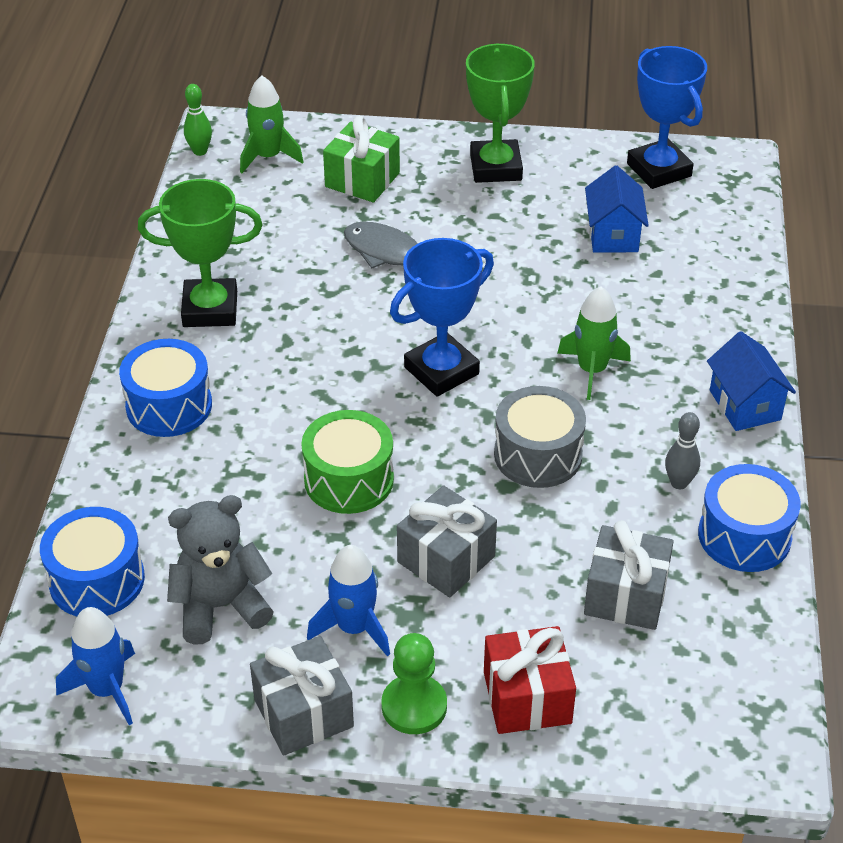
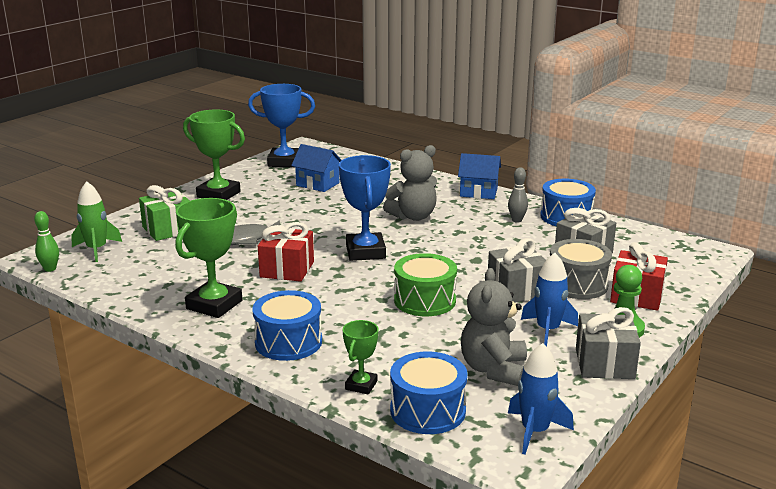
camera: 60 degrees left, 20 degrees down
grey drum [494,386,586,488] -> grey drum moved to [550,239,612,299]
green rocket [557,286,631,400] -> grey teddy bear [383,145,437,221]
none -> red gift [258,222,314,282]
none -> green trophy [343,320,378,394]

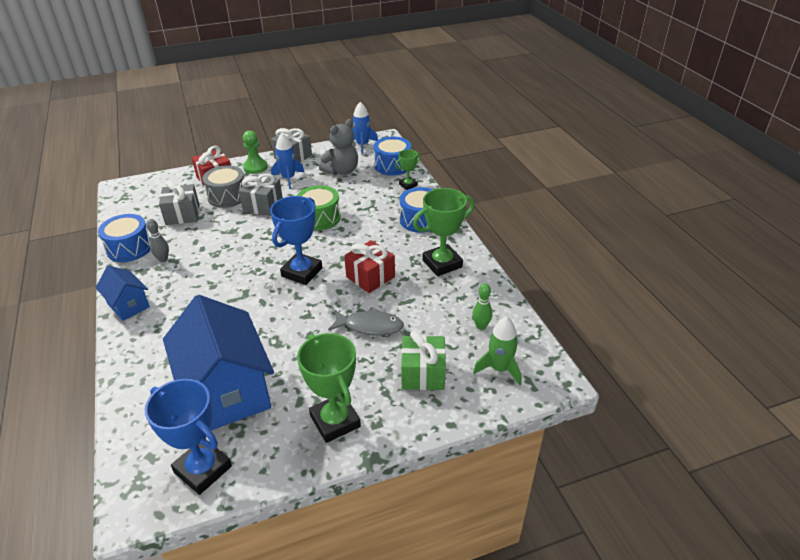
camera: 145 degrees left, 15 degrees up
green bowling pin [34,211,59,272] -> green bowling pin moved to [472,283,493,330]
blue house [291,144,342,192] -> blue house [163,295,274,431], size x2.01
grey teddy bear [383,145,437,221] -> none

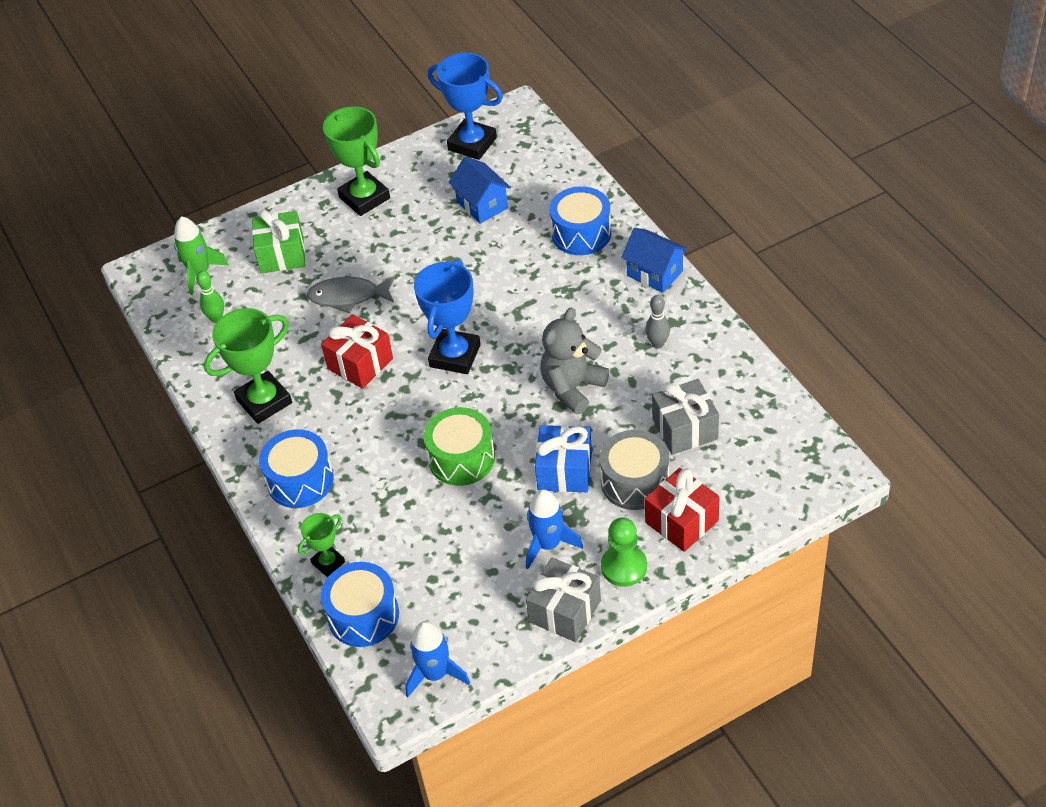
camera: 175 degrees right, 10 degrees up
blue drum [98,214,150,262] -> blue drum moved to [549,186,611,255]
blue house [163,295,274,431] -> blue house [449,157,511,224], size x0.50
grey gift [239,173,283,216] -> blue gift [535,425,592,492]
grey teddy bear [319,119,358,175] -> grey teddy bear moved to [540,307,609,414]

